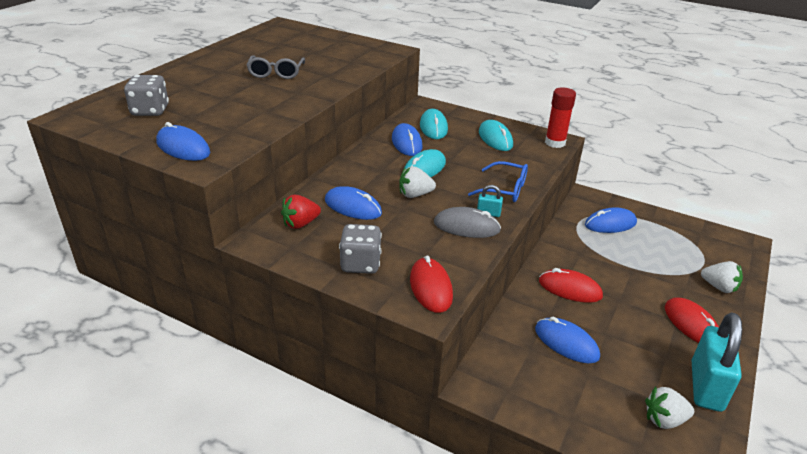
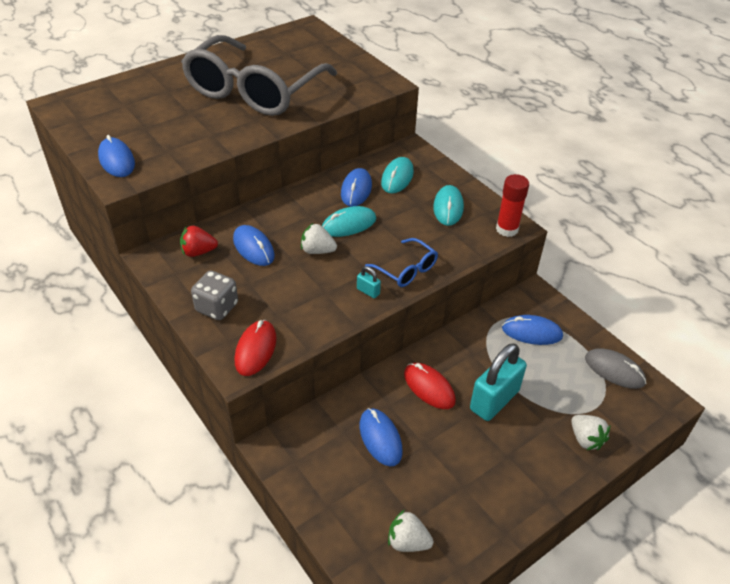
camera: 25 degrees right, 10 degrees up
grey dice [124,75,169,116] -> none
grey glasses [247,55,305,79] -> grey glasses [181,35,337,116], size x2.43
grey mouse [434,207,501,238] -> grey mouse moved to [585,348,646,389]
red mouse [665,297,719,343] -> none
turquoise padlock [692,312,742,412] -> turquoise padlock moved to [470,343,527,421]

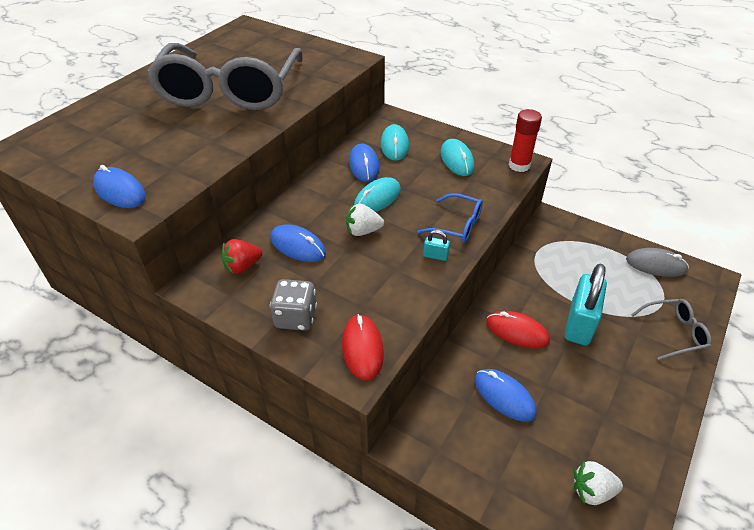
camera: 20 degrees left, 0 degrees up
blue mouse [502,315,563,345] -> none
white strawberry [571,415,610,450] -> grey glasses [631,299,712,360]

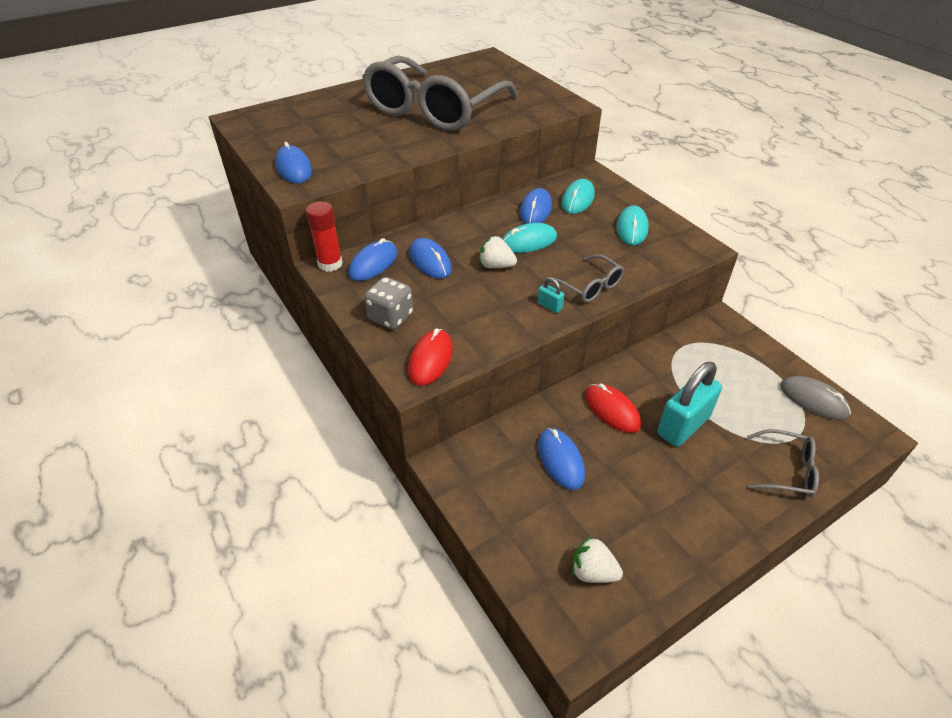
camera: 25 degrees right, 0 degrees up
red strawberry [222,239,262,274] -> blue mouse [348,238,397,281]
blue glasses [417,193,483,243] -> grey glasses [549,254,624,303]
red glue stick [509,109,542,172] -> red glue stick moved to [306,201,343,272]

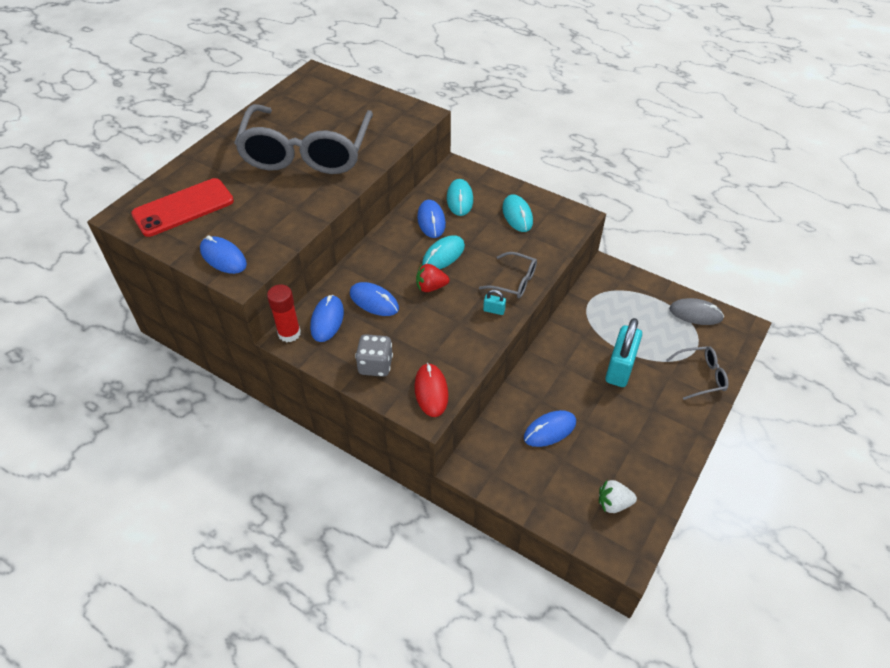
camera: 25 degrees left, 5 degrees up
white strawberry [479,236,517,268] -> red strawberry [416,264,449,292]
blue mouse [538,428,585,490] -> blue mouse turned 75 degrees counterclockwise [524,410,576,447]
red mouse [585,383,641,433] -> none
none -> red phone [131,178,234,237]

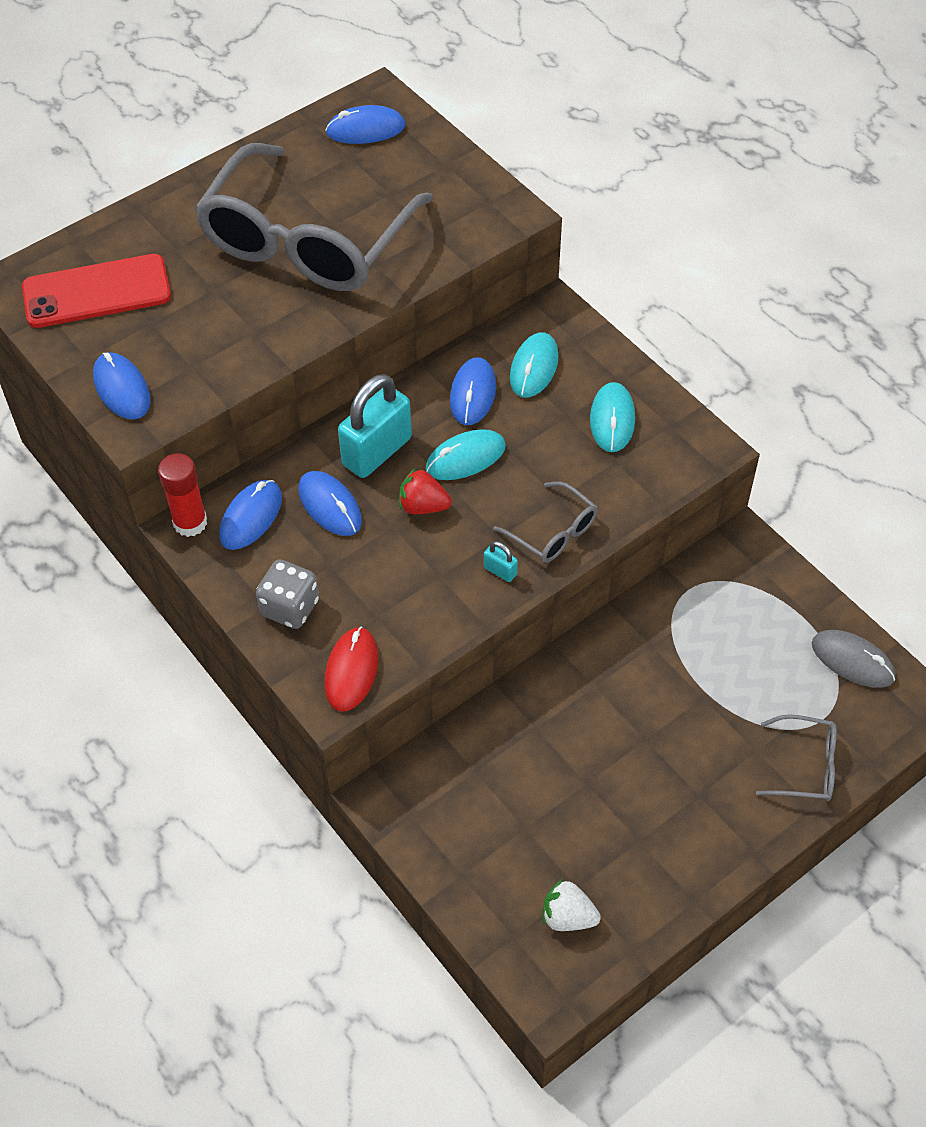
camera: 20 degrees right, 5 degrees up
blue mouse [524,410,576,447] -> blue mouse moved to [325,105,406,144]
turquoise padlock [605,318,642,387] -> turquoise padlock moved to [338,374,412,478]

